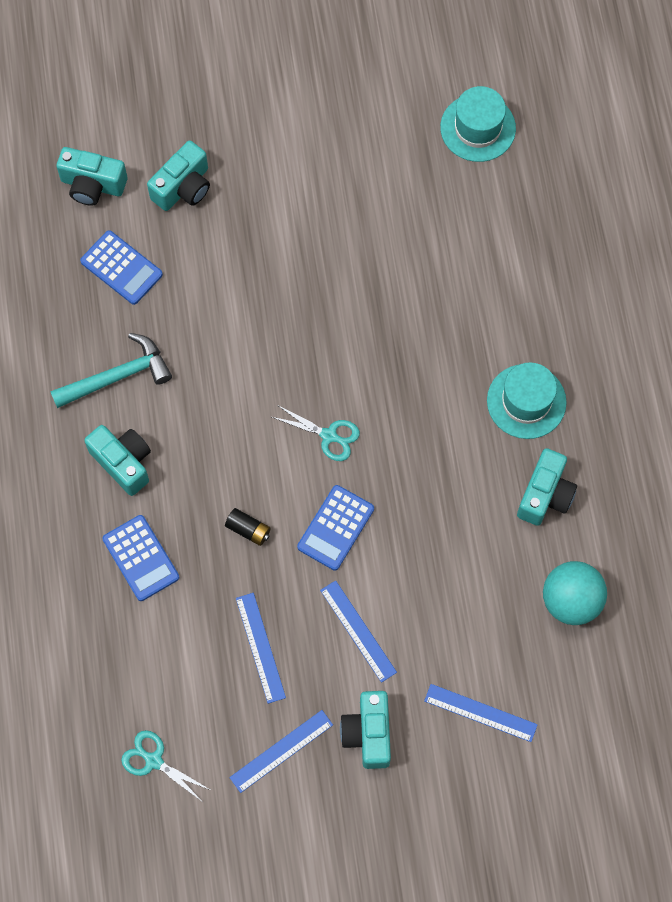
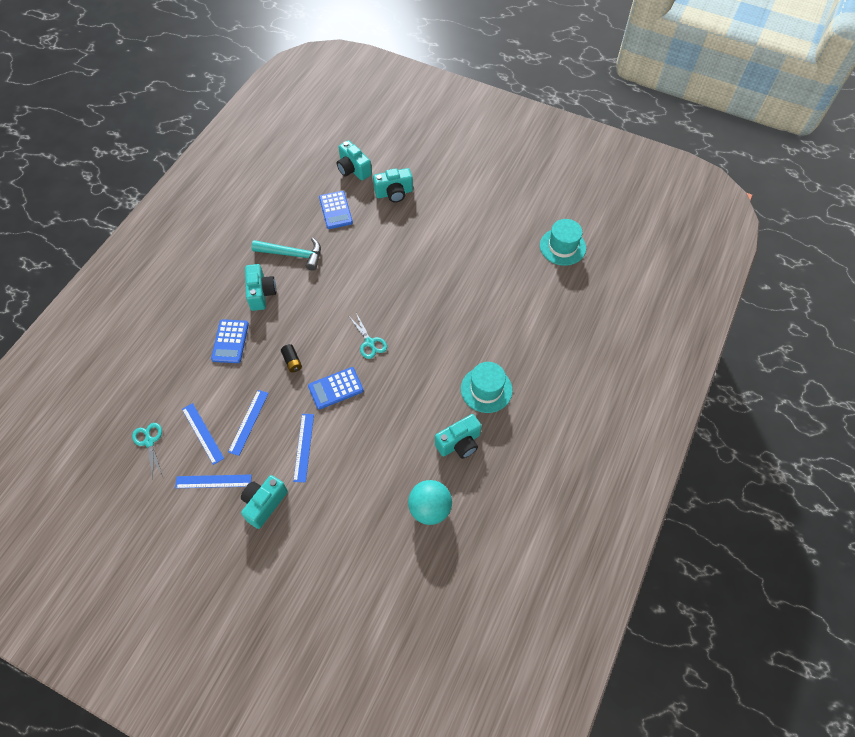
camera: 35 degrees right, 10 degrees down
blue ruler [424,684,538,742] -> blue ruler moved to [182,403,224,465]

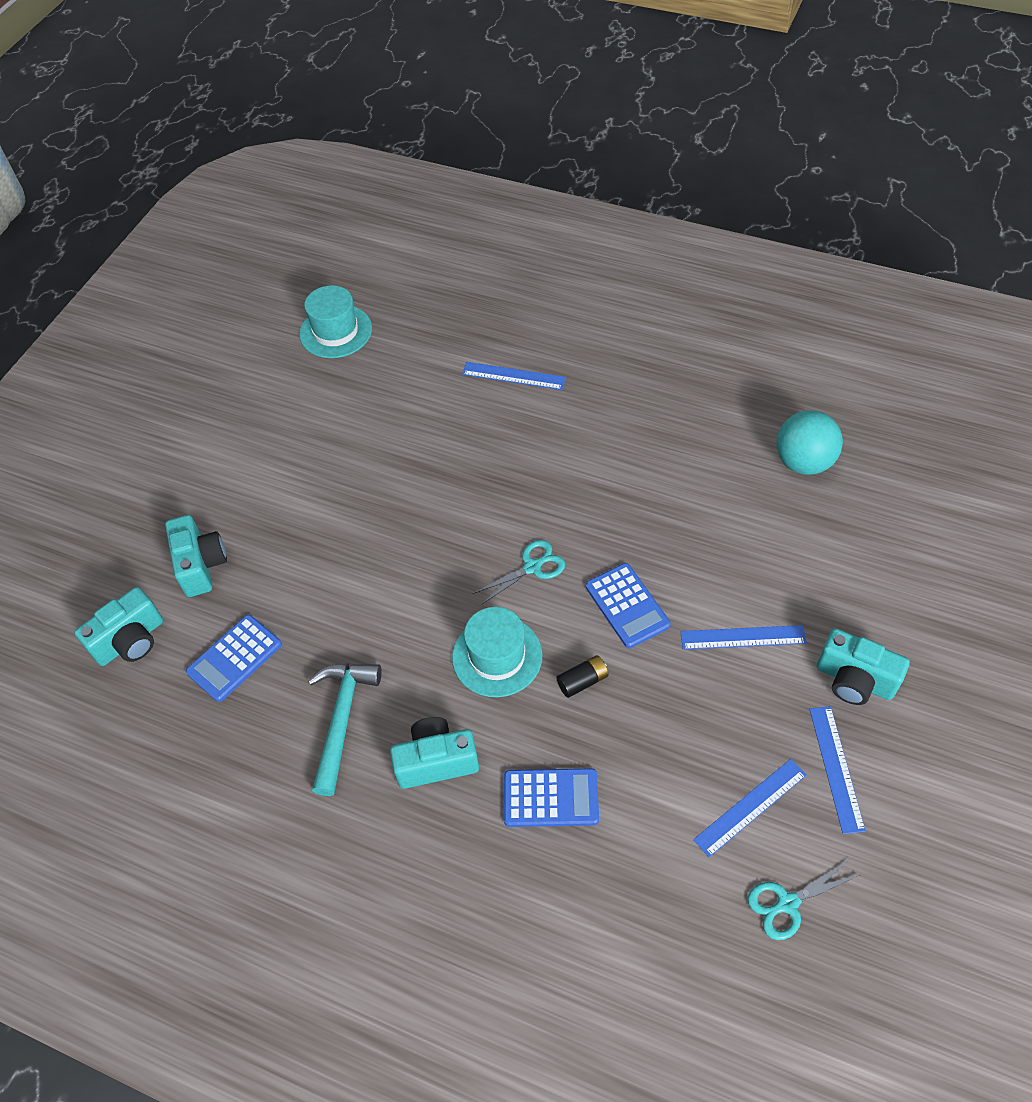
camera: 90 degrees left, 5 degrees down
blue ruler [228,390,269,456] -> blue ruler moved to [462,362,566,390]
blue calculator [319,191,353,229] -> blue calculator turned 150 degrees clockwise [186,615,282,702]
turquoise camera [435,414,482,459] -> none
turquoise hat [461,362,513,413] -> turquoise hat moved to [452,607,543,697]

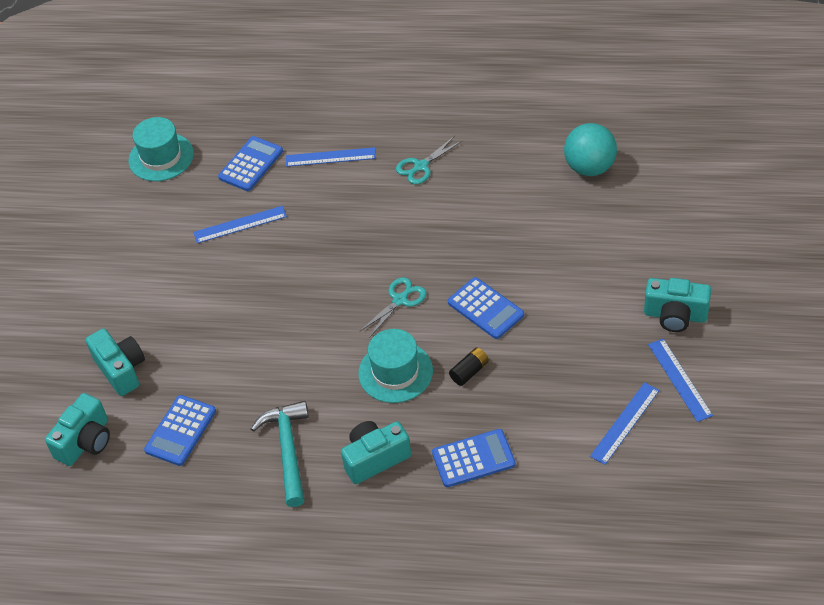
camera: 15 degrees left, 5 degrees down
blue ruler [680,625,807,650] -> blue ruler moved to [193,206,287,243]
turquoise scissors [747,860,860,940] -> turquoise scissors moved to [396,136,462,184]
none -> blue calculator [218,136,283,191]

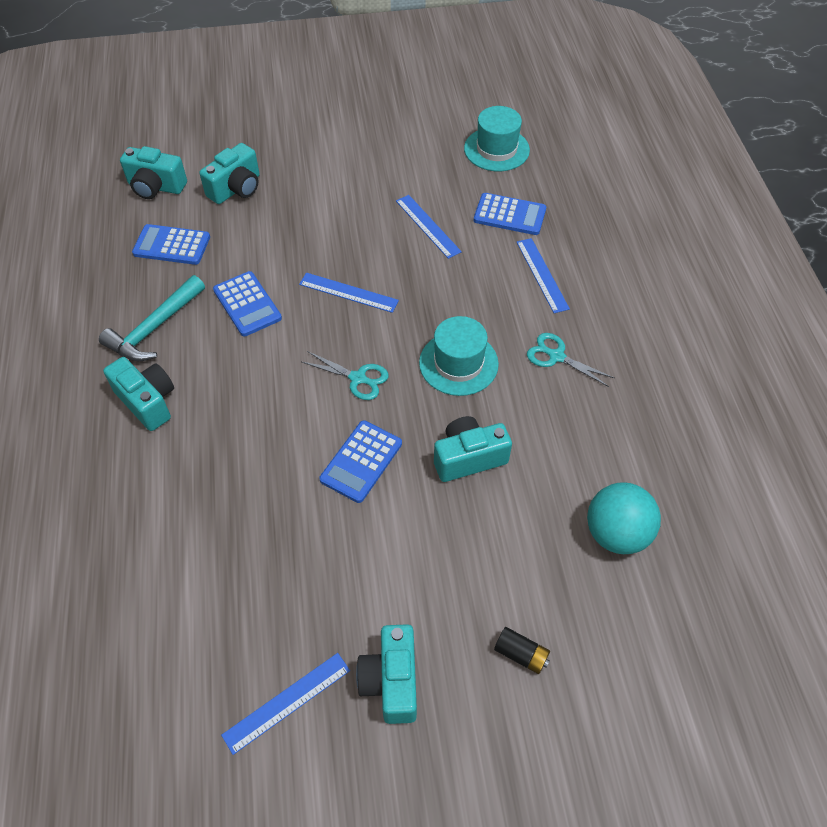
camera: 70 degrees right, 5 degrees up
turquoise hammer [251,401,309,507] -> turquoise hammer turned 150 degrees clockwise [99,275,205,361]
turquoise hat [358,329,433,403] -> turquoise hat moved to [419,316,499,396]
blue calculator [432,429,516,487] -> blue calculator moved to [213,271,282,336]
black battery [449,348,489,386] -> black battery moved to [494,627,550,674]
blue ruler [590,382,660,465] -> blue ruler moved to [299,273,399,313]
none -> turquoise camera [434,416,512,482]

